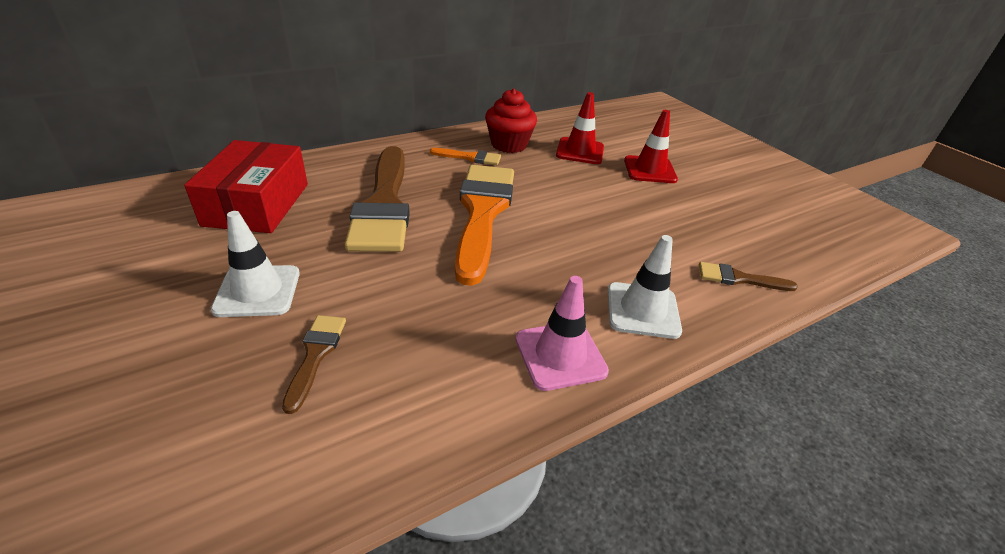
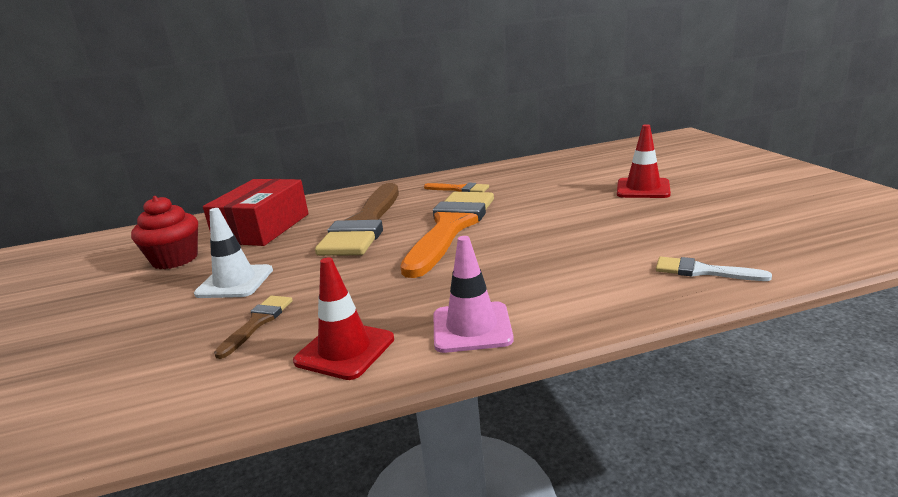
camera: 20 degrees right, 15 degrees down
red cupcake [485,89,537,153] -> red cupcake moved to [131,196,198,269]
red traffic cone [556,92,604,164] -> red traffic cone moved to [293,257,394,380]
white traffic cone [608,235,682,339] -> none
brown brush [699,262,798,291] -> white brush [656,257,772,281]

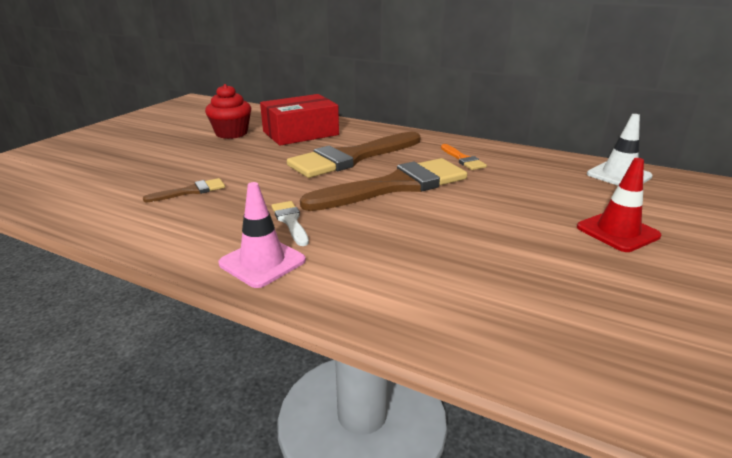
camera: 40 degrees right, 5 degrees up
white traffic cone [194,208,273,298] -> white traffic cone moved to [587,114,653,186]
red traffic cone [293,257,394,380] -> none
orange brush [400,192,494,278] -> brown brush [300,158,467,211]
white brush [656,257,772,281] -> white brush moved to [271,201,309,246]

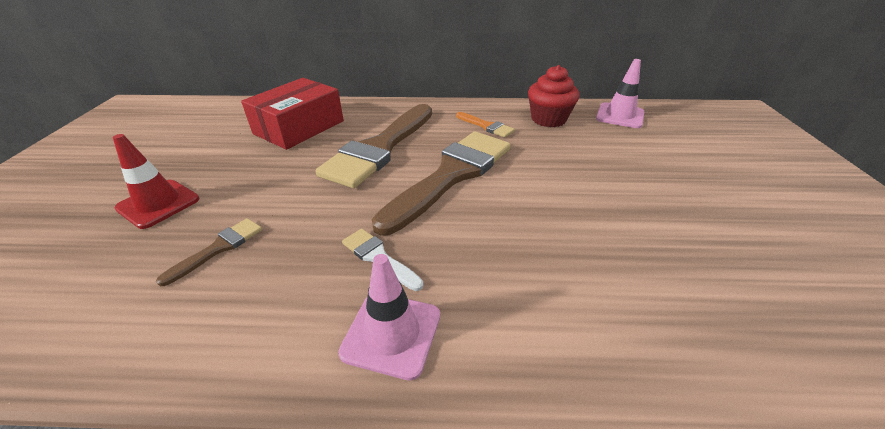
camera: 25 degrees left, 10 degrees up
red cupcake [205,84,251,139] -> red cupcake moved to [528,65,580,127]
red traffic cone [577,158,661,252] -> red traffic cone moved to [113,134,199,229]
white traffic cone [587,114,653,186] -> pink traffic cone [596,59,645,128]

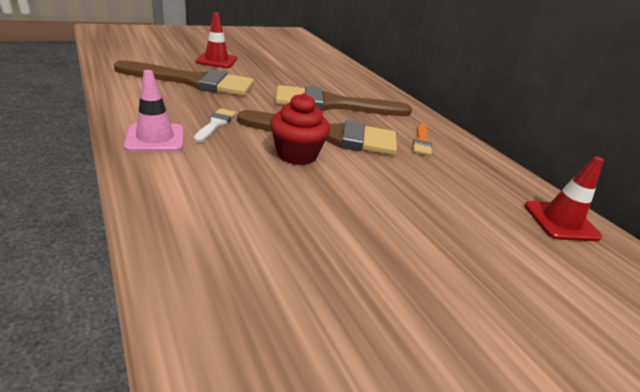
camera: 55 degrees right, 5 degrees down
brown brush [156,218,262,286] -> brown brush [114,60,254,96], size x2.30
red box [241,78,344,150] -> none
red cupcake [528,65,580,127] -> red cupcake moved to [270,93,330,165]
pink traffic cone [596,59,645,128] -> red traffic cone [524,156,604,241]

